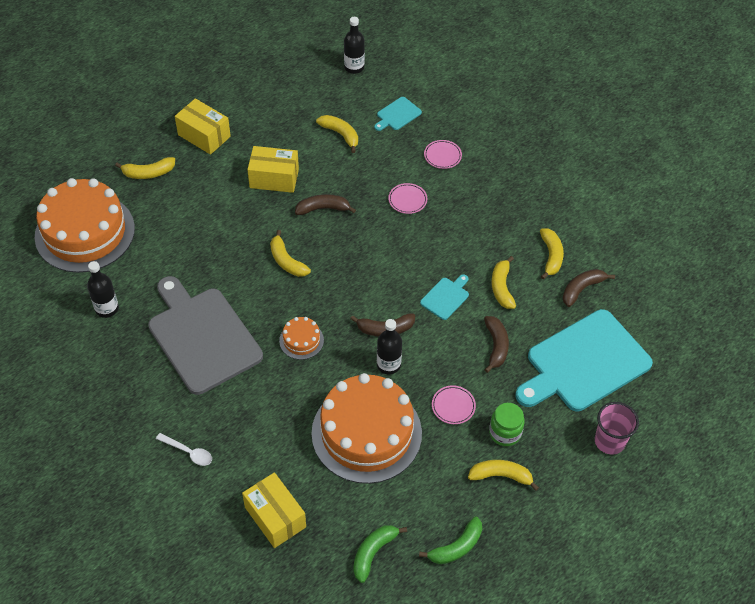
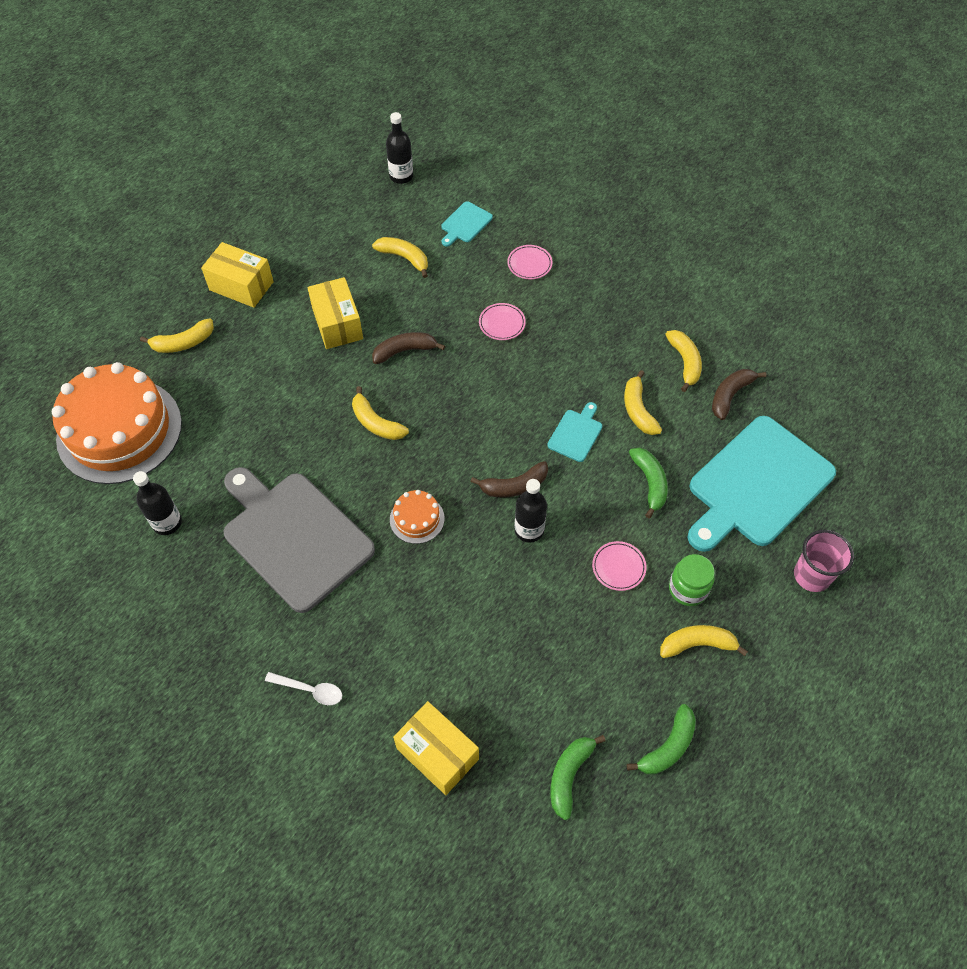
camera: 10 degrees left, 5 degrees up
yellow box [247,146,299,193] -> yellow box turned 75 degrees clockwise [307,277,363,349]
orange cake [311,373,422,484] -> none
brown banana [484,316,509,373] -> green banana [629,448,668,518]

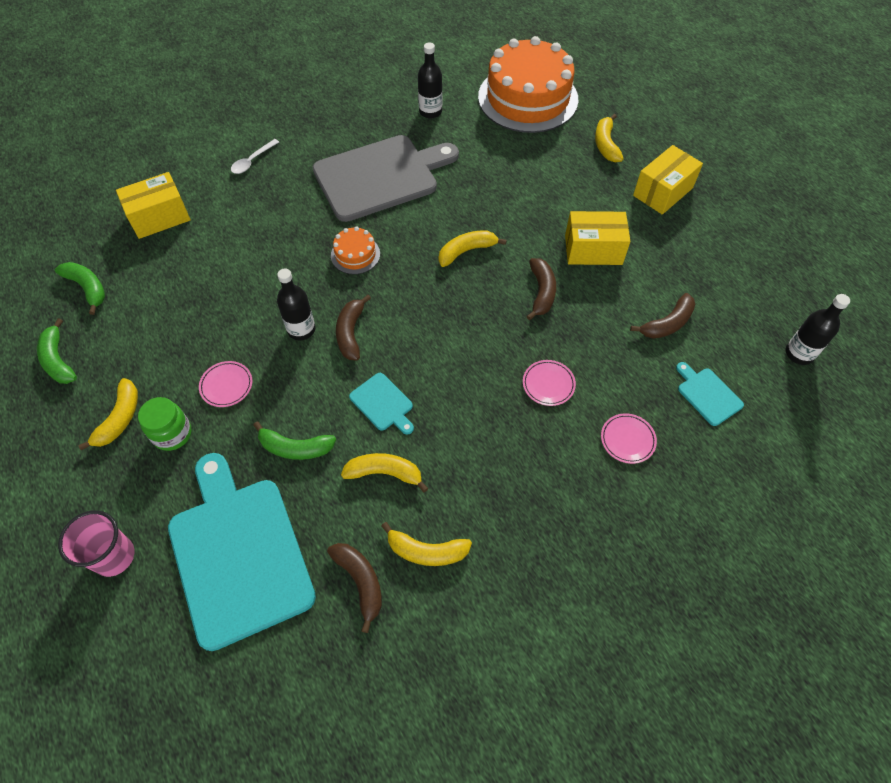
camera: 110 degrees right, 0 degrees up
yellow banana [372,237,428,278] -> brown banana [630,293,695,339]

